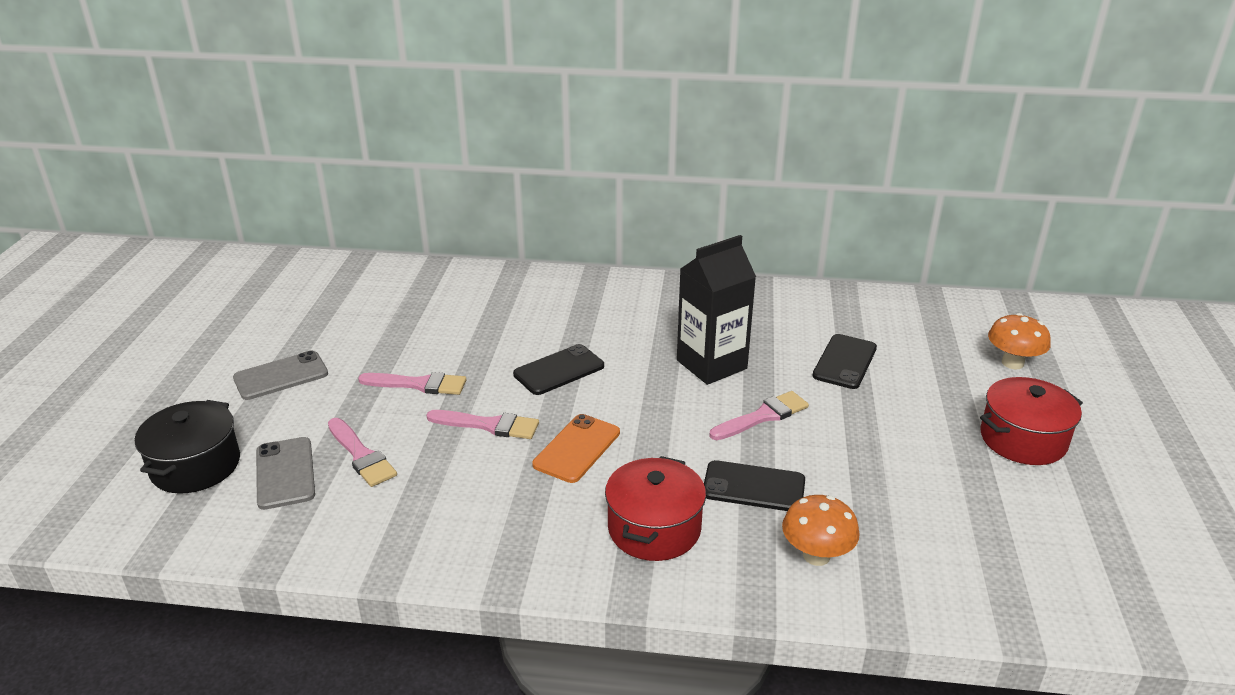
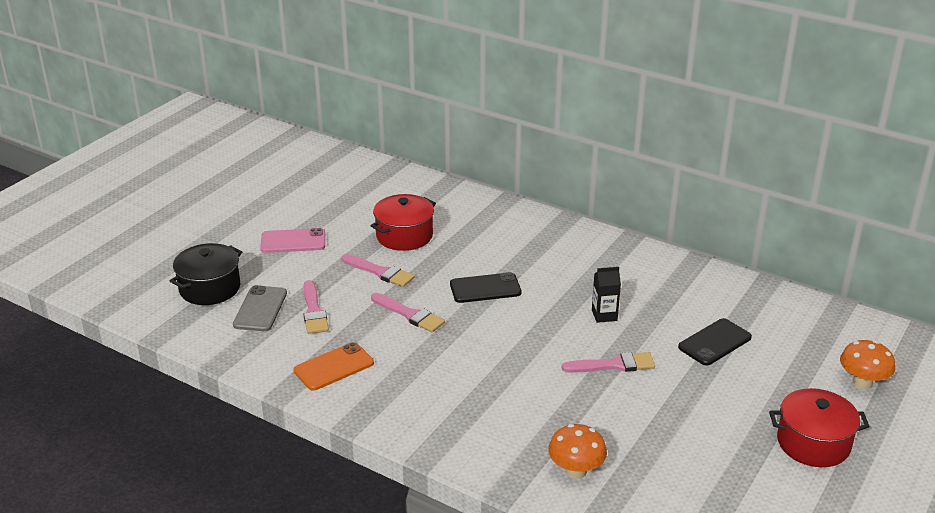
camera: 25 degrees right, 0 degrees up
grey phone [233,351,328,400] -> pink phone [260,228,325,253]
orange phone [532,414,620,483] -> orange phone moved to [293,342,374,391]
red pot [605,456,706,561] -> red pot moved to [371,194,436,251]
black carton [677,235,756,385] -> black carton [592,267,621,323], size x0.51
black phone [704,460,805,511] -> none

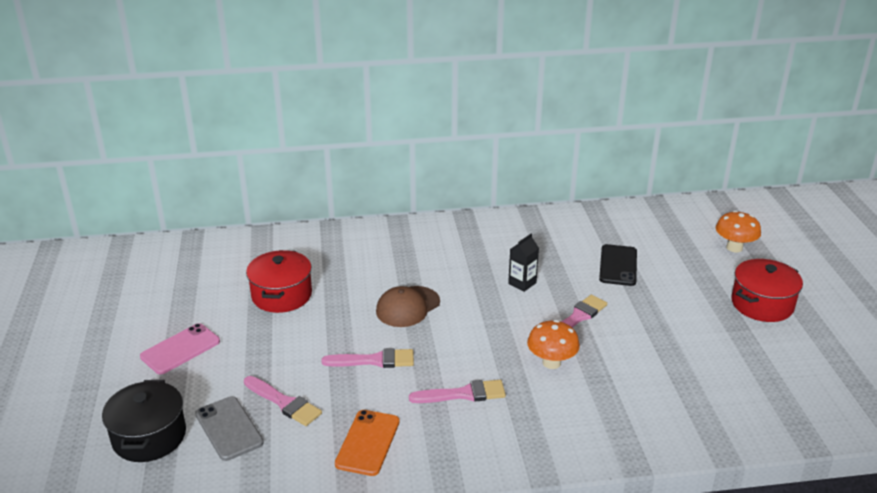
camera: 40 degrees left, 0 degrees up
pink brush [341,254,415,287] -> pink brush moved to [409,380,506,403]
black phone [450,272,521,303] -> brown cap [376,286,440,327]
orange mushroom [548,424,607,479] -> orange mushroom moved to [527,320,580,369]

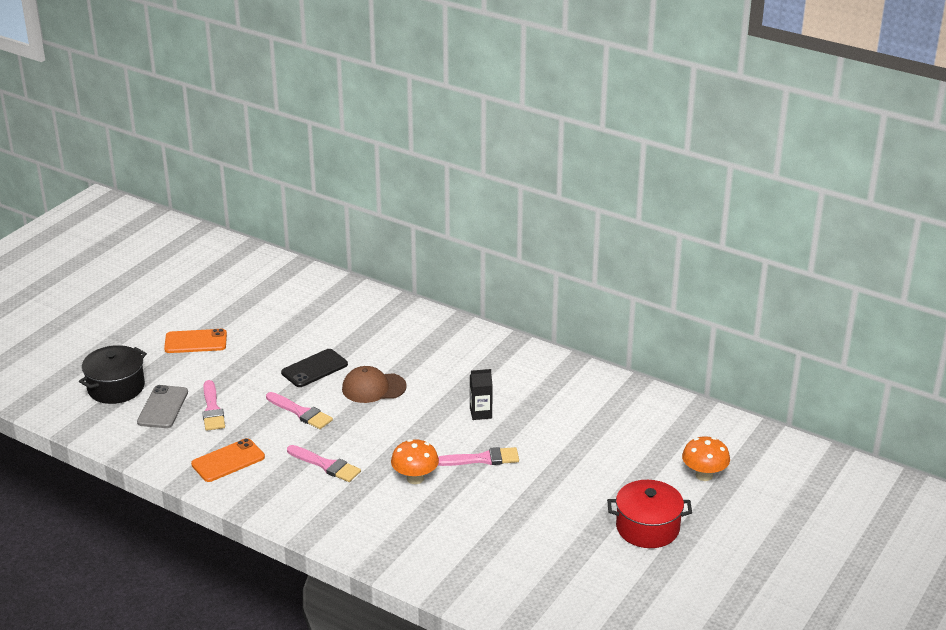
camera: 40 degrees right, 0 degrees up
pink phone [140,323,220,375] -> orange phone [164,329,227,353]
red pot [246,250,312,313] -> none
black phone [599,244,637,286] -> black phone moved to [281,349,348,387]

